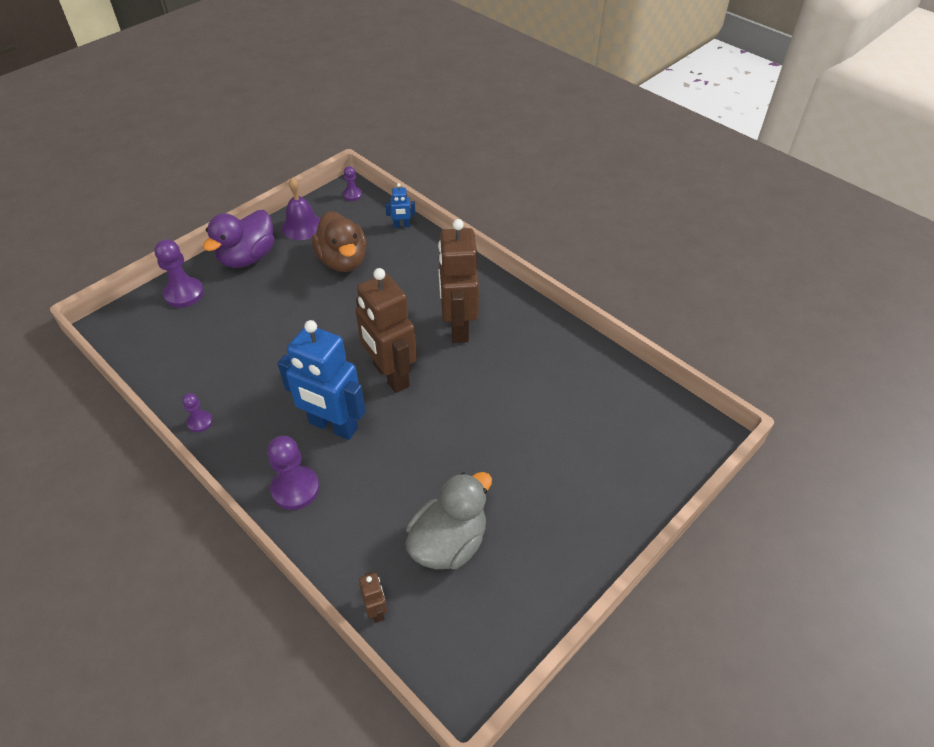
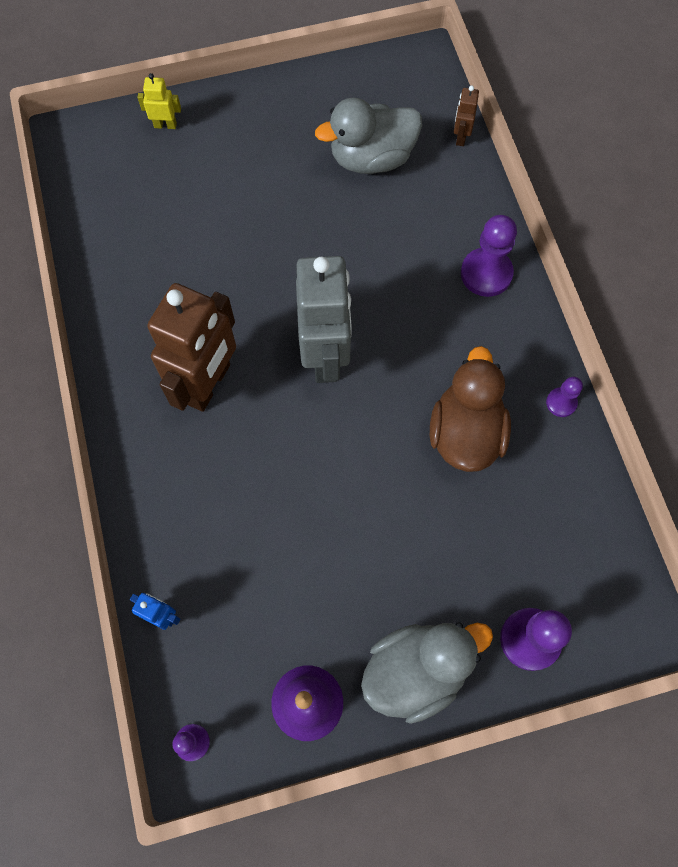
camera: 150 degrees left, 20 degrees up
purple duck [203,210,274,268] -> grey duck [361,623,493,724]
blue robot [278,320,366,440] -> none
brown duck [312,211,367,272] -> brown duck moved to [430,346,511,472]
brown robot [356,268,417,393] -> grey robot [296,256,352,383]
none -> yellow robot [138,73,181,129]

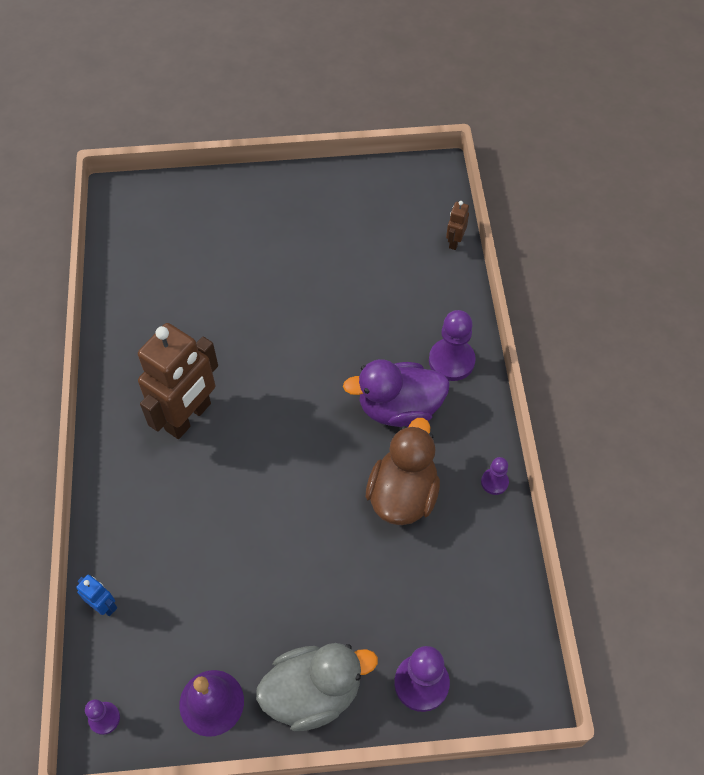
camera: 10 degrees right, 10 degrees down
yellow robot [138,73,181,129] -> none
grey robot [296,256,352,383] -> none
grey duck [315,98,422,174] -> none
none -> purple duck [343,359,450,427]

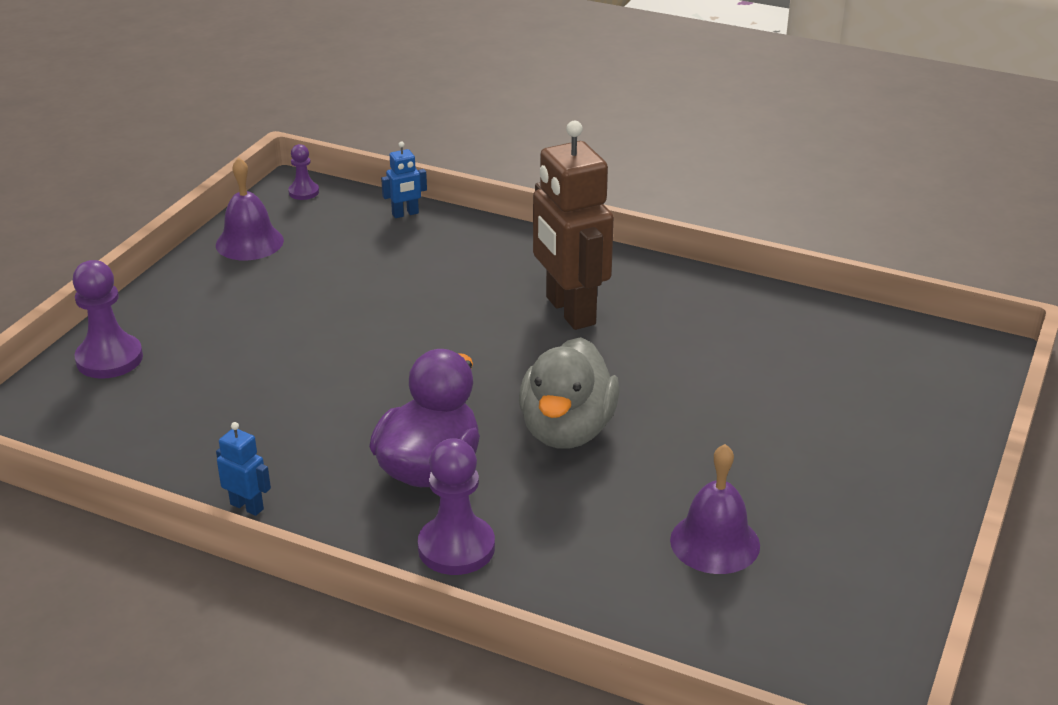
camera: 120 degrees right, 25 degrees down
grey duck [256,643,378,731] -> grey duck moved to [519,337,620,449]
brown duck [366,418,440,525] -> none
brown robot [446,201,469,250] -> none
purple pawn [481,457,509,495] -> blue robot [216,422,271,516]
none -> purple bell [670,444,760,574]

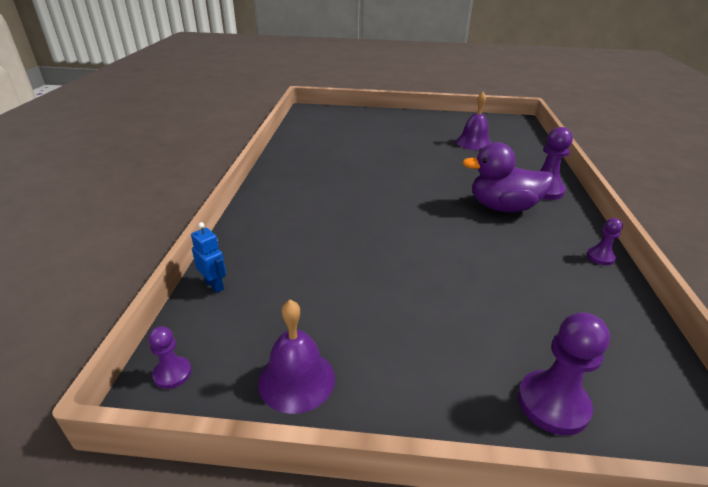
camera: 110 degrees left, 0 degrees up
blue robot [216,422,271,516] -> purple pawn [586,218,623,265]
grey duck [519,337,620,449] -> none
brown robot [533,121,614,330] -> none

